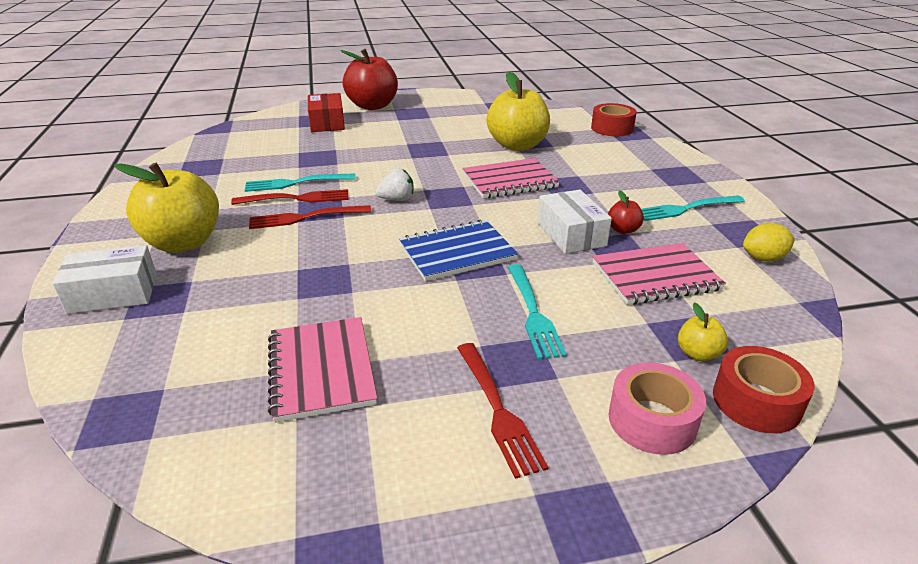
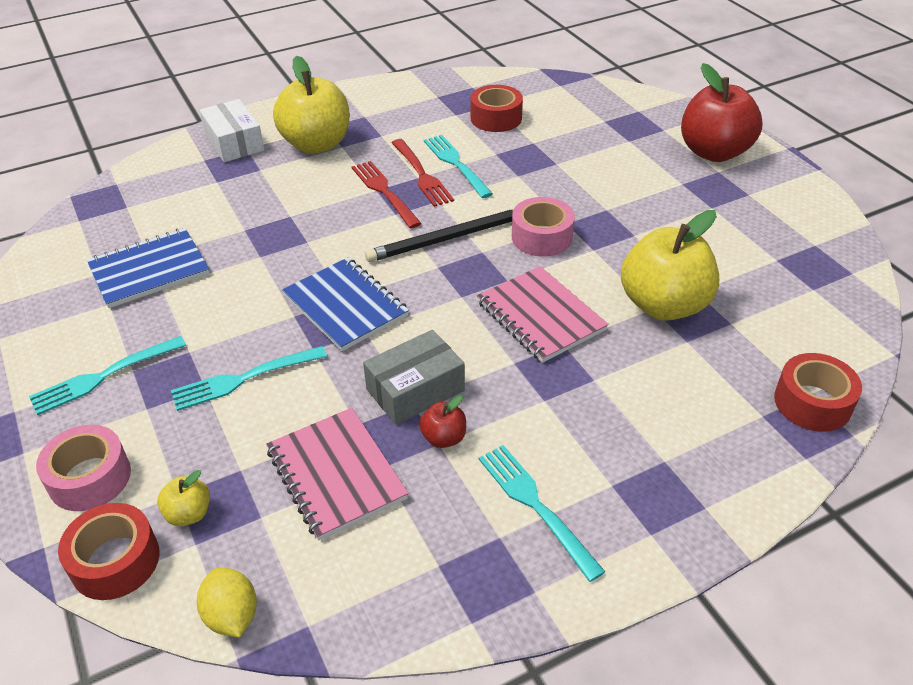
camera: 75 degrees right, 10 degrees up
pink notebook [268,317,377,423] -> blue notebook [87,228,210,308]
red box [308,93,345,132] -> none
white strawberry [375,169,413,201] -> black pencil [365,209,514,262]
red fork [457,343,548,479] -> turquoise fork [29,336,186,415]
white box [537,190,612,254] -> grey box [363,330,465,425]
yellow lemon [743,223,795,262] -> yellow lemon moved to [197,568,257,637]
none -> red tape [471,85,523,132]
none -> pink tape [512,197,575,257]

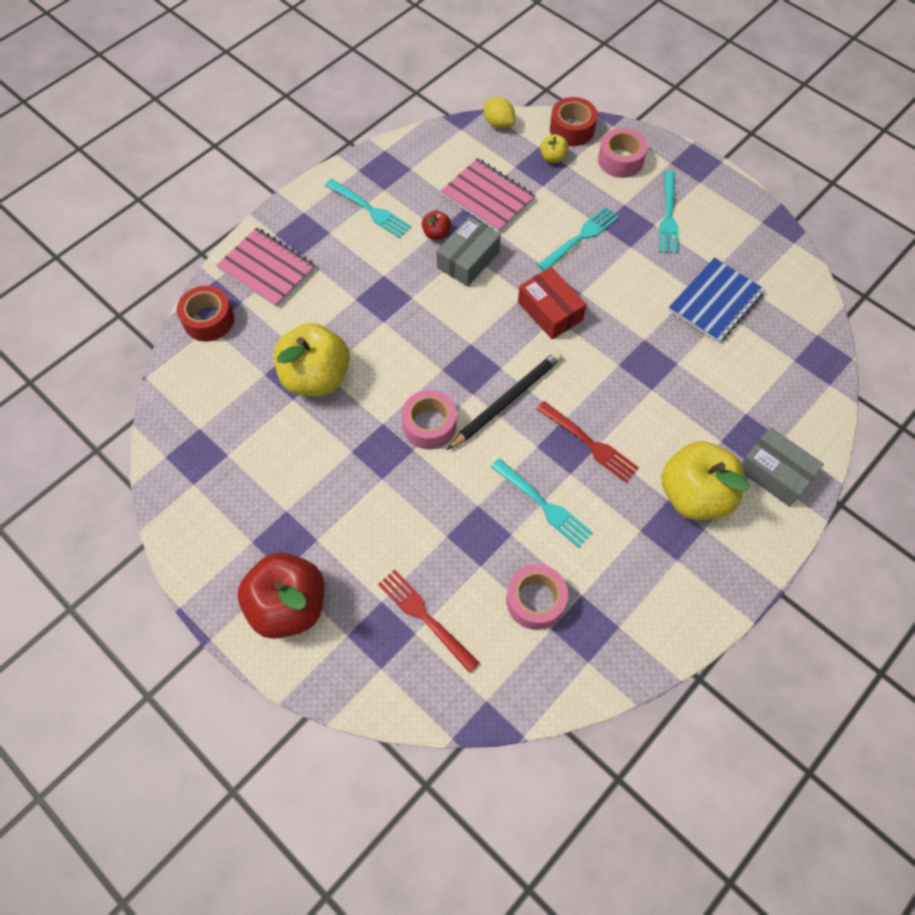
camera: 160 degrees right, 20 degrees up
turquoise fork [29,336,186,415] -> turquoise fork turned 150 degrees clockwise [659,171,678,254]
white box [200,99,264,162] -> grey box [741,427,824,506]
blue notebook [282,258,409,351] -> red box [518,267,587,339]
red fork [391,139,454,207] -> red fork moved to [378,569,479,673]
red tape [471,85,523,132] -> pink tape [506,564,568,630]
pink notebook [477,266,609,363] -> pink notebook moved to [216,228,316,307]

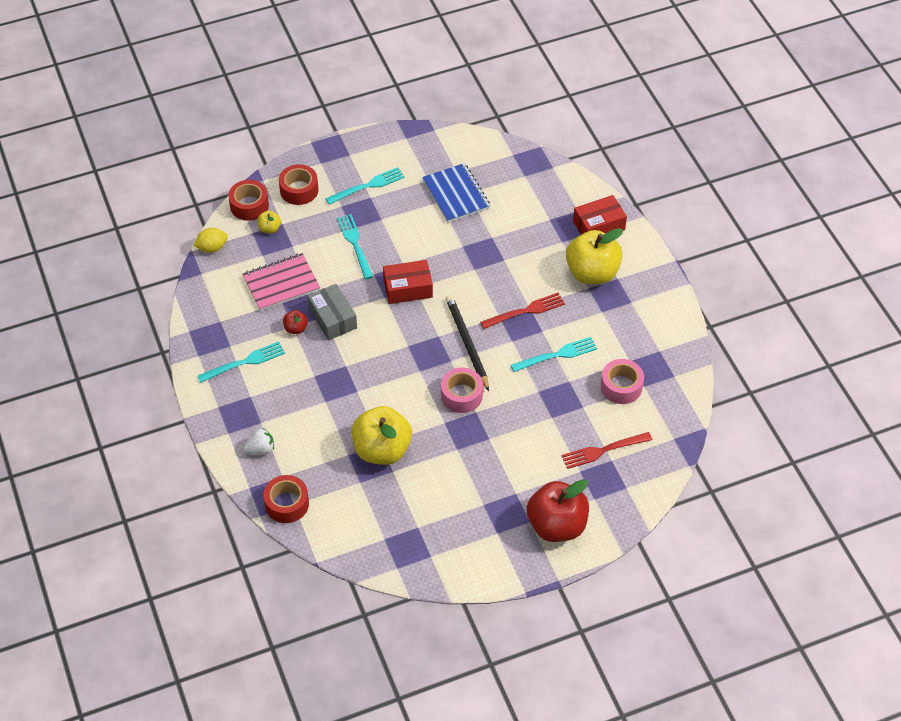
camera: 65 degrees left, 10 degrees down
pink notebook [216,228,316,307] -> white strawberry [243,428,274,455]
pink tape [598,128,648,178] -> red tape [279,164,318,205]
turquoise fork [659,171,678,254] -> turquoise fork turned 60 degrees counterclockwise [325,167,405,205]
grey box [741,427,824,506] -> red box [573,195,627,235]

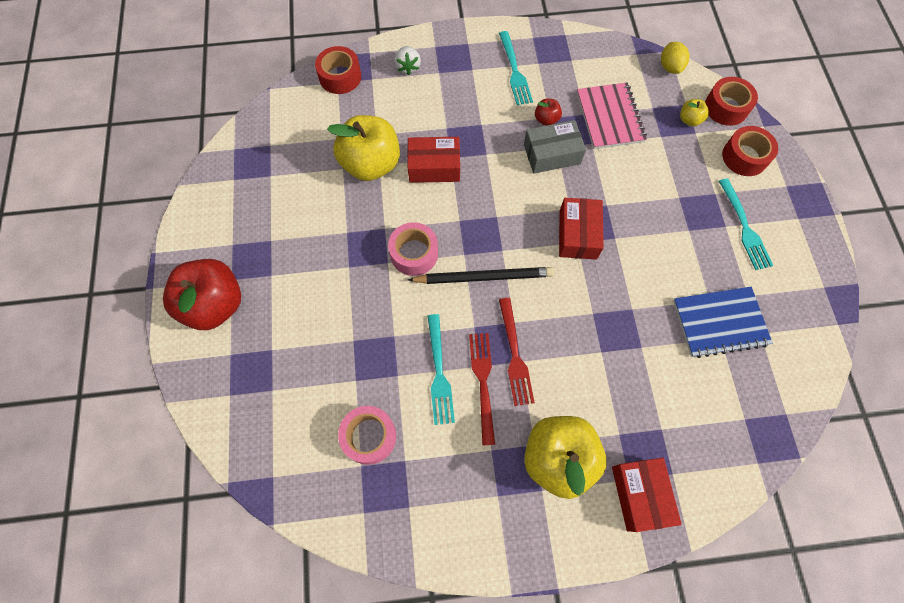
camera: 105 degrees right, 15 degrees up
turquoise fork [337,214,373,279] -> none
red fork [561,432,652,469] -> red fork moved to [469,333,495,446]
none -> red box [407,137,460,183]

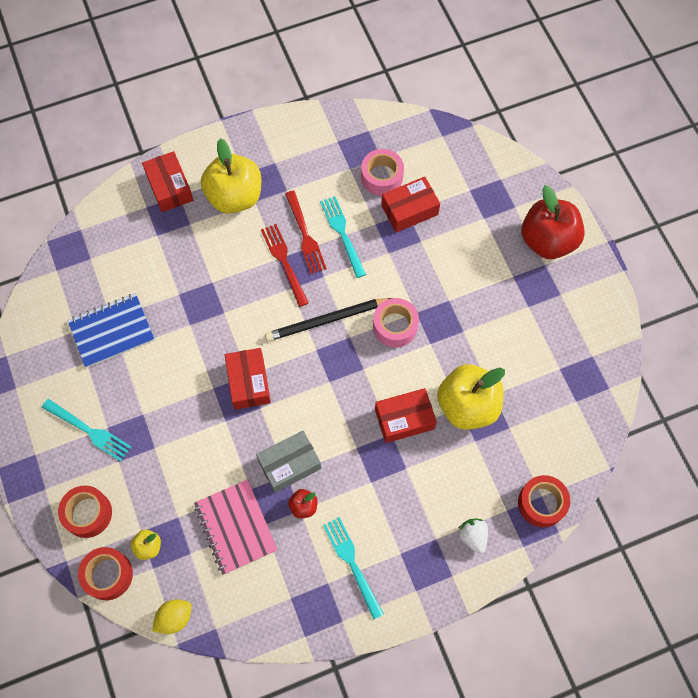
camera: 165 degrees right, 0 degrees up
yellow lemon [661,42,690,74] -> yellow lemon turned 75 degrees clockwise [152,599,192,634]
turquoise fork [719,178,773,270] -> turquoise fork turned 150 degrees clockwise [42,399,131,461]
none -> red box [381,177,440,233]

